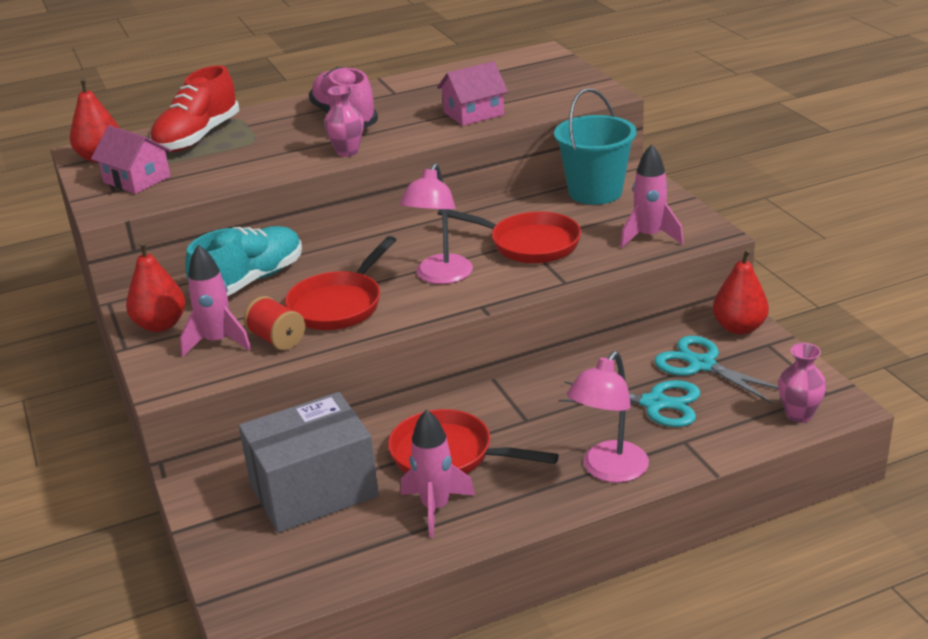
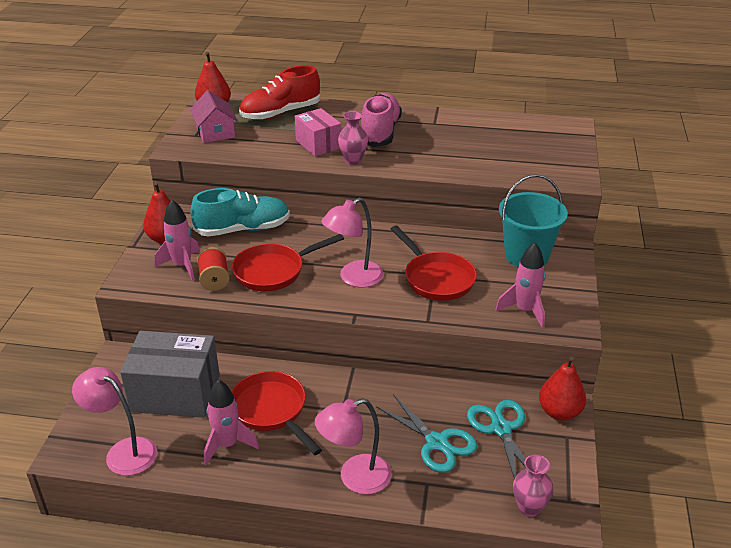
camera: 30 degrees right, 5 degrees up
pink house [437,61,508,126] -> none
none -> pink lamp [72,367,157,476]
none -> pink box [295,108,341,156]

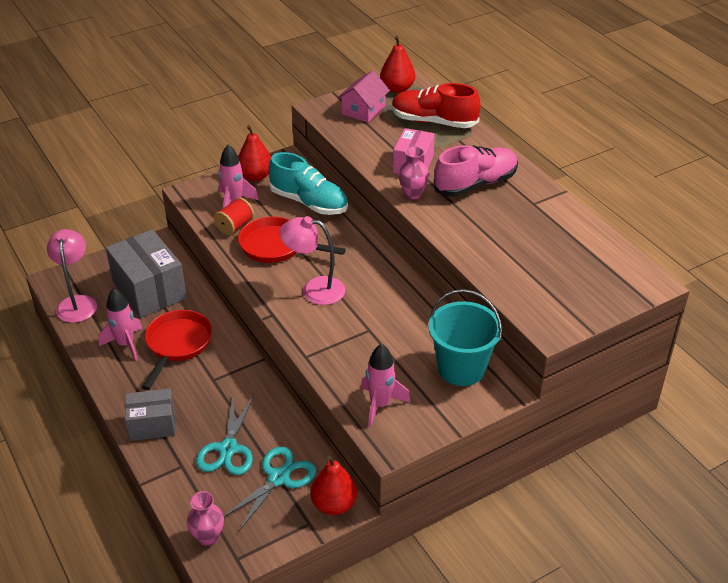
camera: 50 degrees right, 5 degrees up
pink lamp [315,398,392,494] -> grey box [125,389,175,441]
red pan [391,226,477,301] -> none

